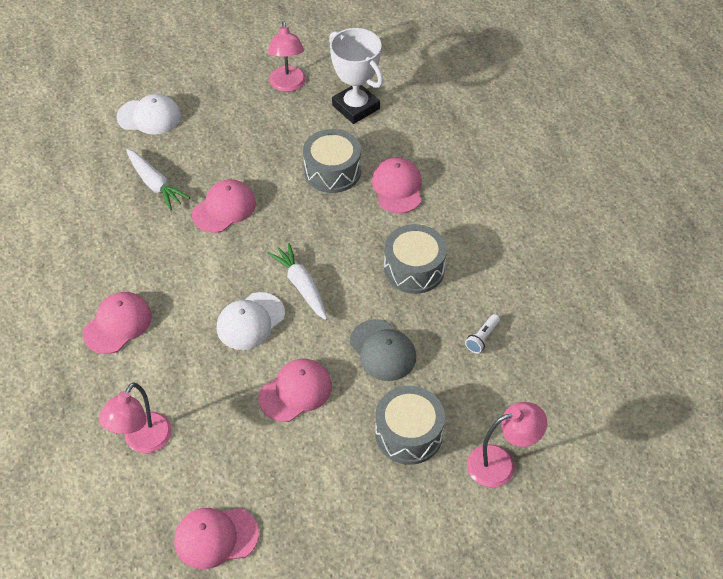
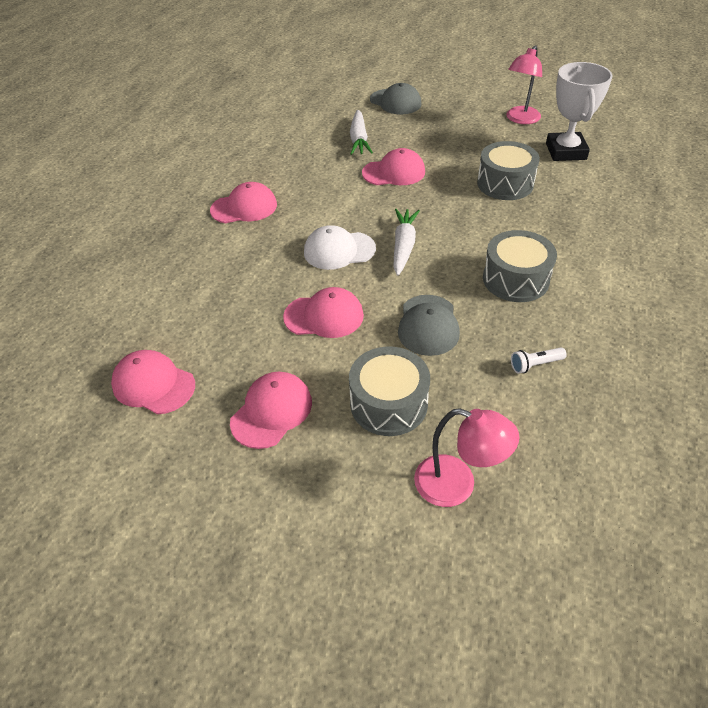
camera: 40 degrees right, 5 degrees down
pink lamp [99,383,172,453] -> none
white cap [116,94,181,135] -> grey cap [370,83,421,114]
pink cap [372,157,422,213] -> pink cap moved to [230,372,312,449]

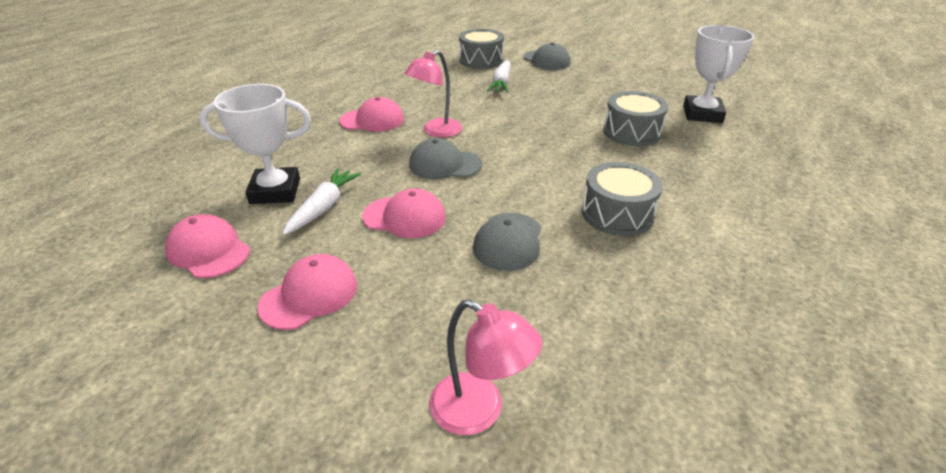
camera: 10 degrees right, 10 degrees down
white cap [304,225,376,270] -> grey cap [409,138,482,179]
grey drum [349,347,430,436] -> grey drum moved to [459,29,504,69]
pink cap [362,148,425,185] -> none
white carrot [393,209,420,276] -> white carrot moved to [283,168,361,235]
pink lamp [506,45,542,124] -> pink lamp moved to [404,50,462,138]
white flashlight [511,347,567,374] -> none
none -> white trophy [199,84,311,204]

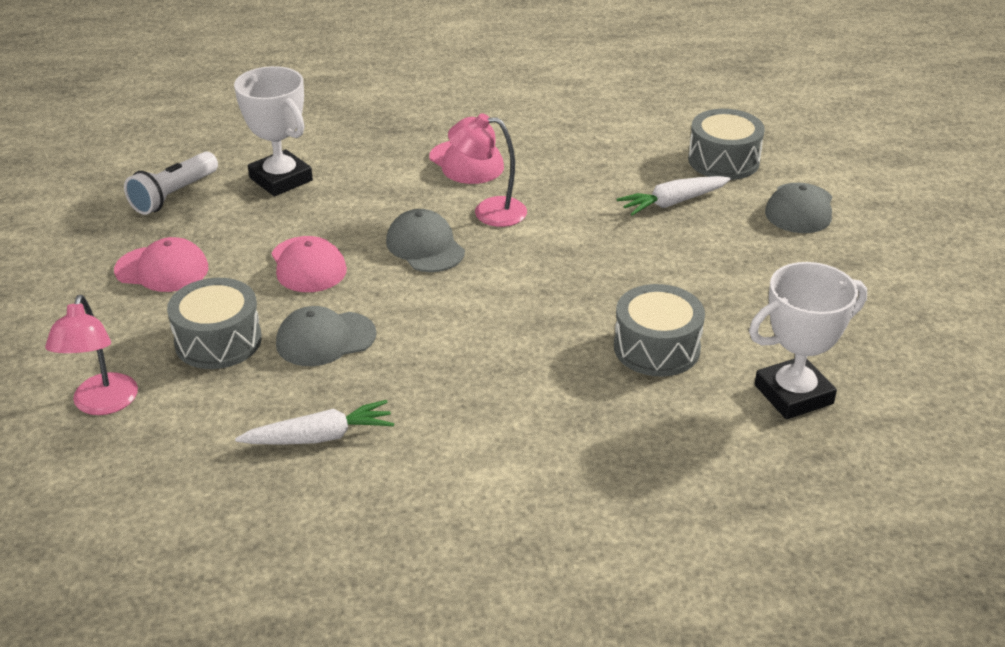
camera: 55 degrees right, 0 degrees up
pink cap [165,214,250,278] -> white flashlight [124,152,218,215]
white carrot [283,168,361,235] -> white carrot moved to [235,400,394,445]
grey drum [582,162,663,236] -> grey drum moved to [167,278,262,369]

